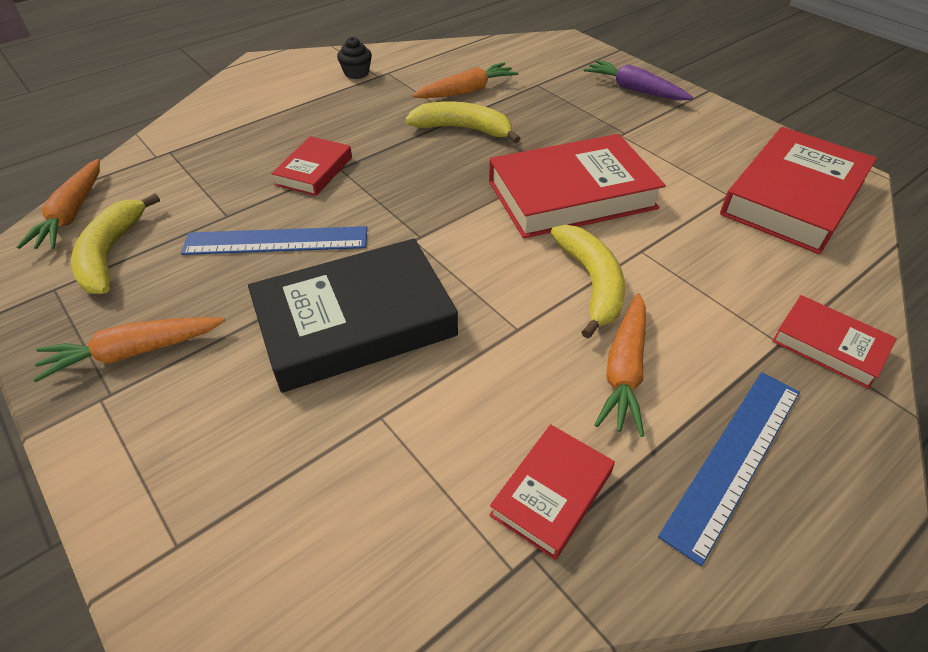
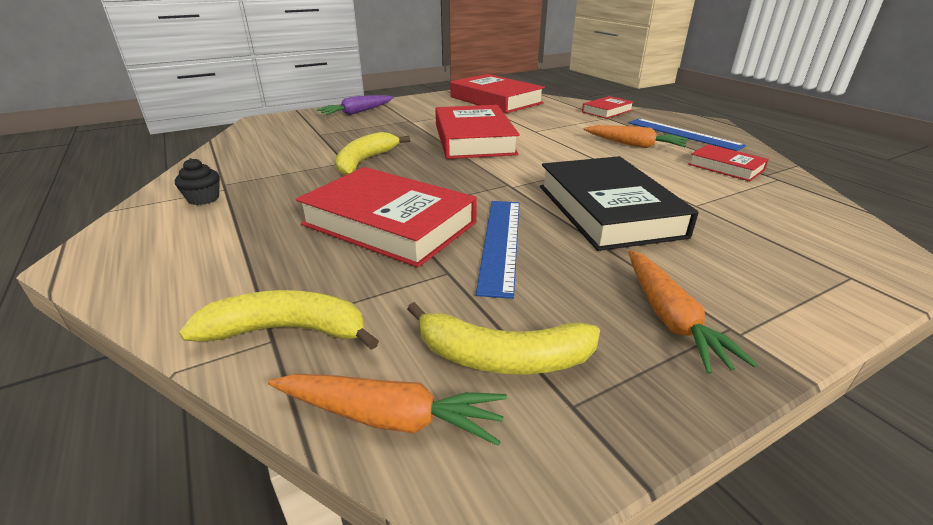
camera: 80 degrees left, 15 degrees down
red book [271,136,352,196] -> red book [296,167,477,268], size x1.93
orange carrot [412,62,519,98] -> none
yellow banana [551,225,625,339] -> yellow banana moved to [179,290,379,350]

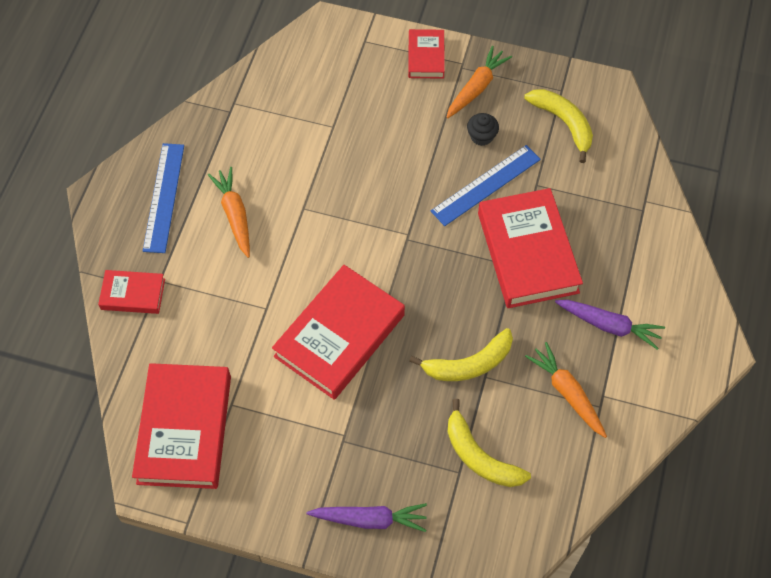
camera: 135 degrees left, 30 degrees up
black cupcake [175,158,220,205] -> black cupcake moved to [467,113,499,146]
yellow banana [179,290,379,350] -> yellow banana moved to [448,399,531,487]
orange carrot [268,374,507,446] -> orange carrot moved to [525,342,607,438]
black book [540,156,699,251] -> none
red book [688,144,769,181] -> red book moved to [408,29,445,79]
none -> purple carrot [555,300,665,350]

